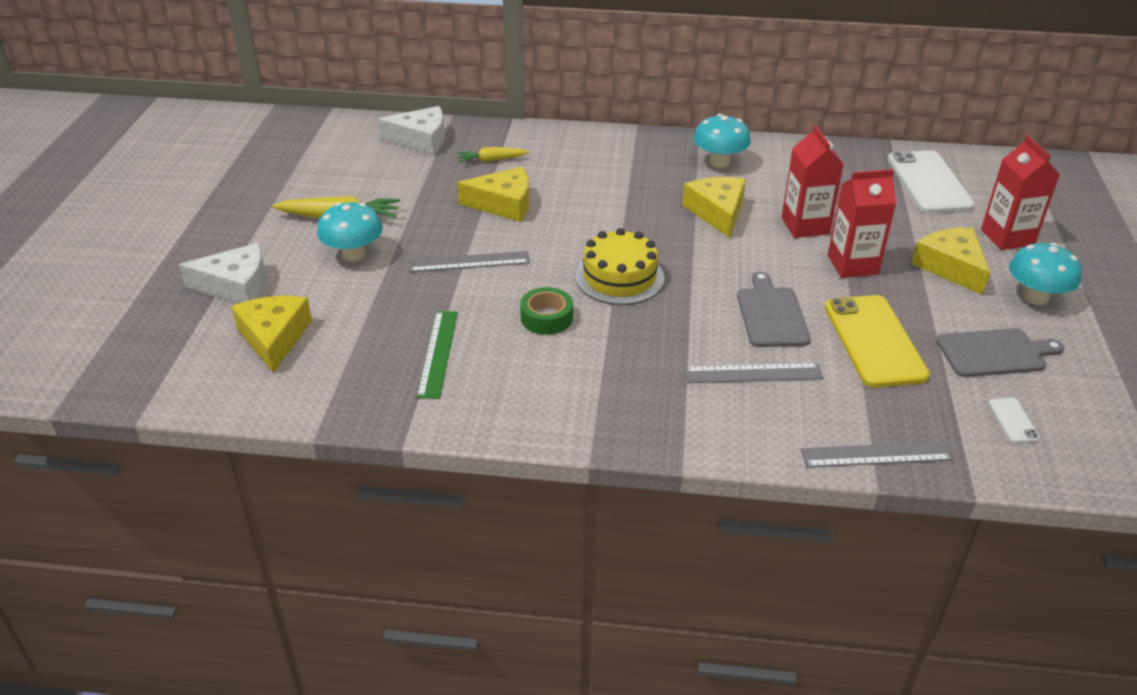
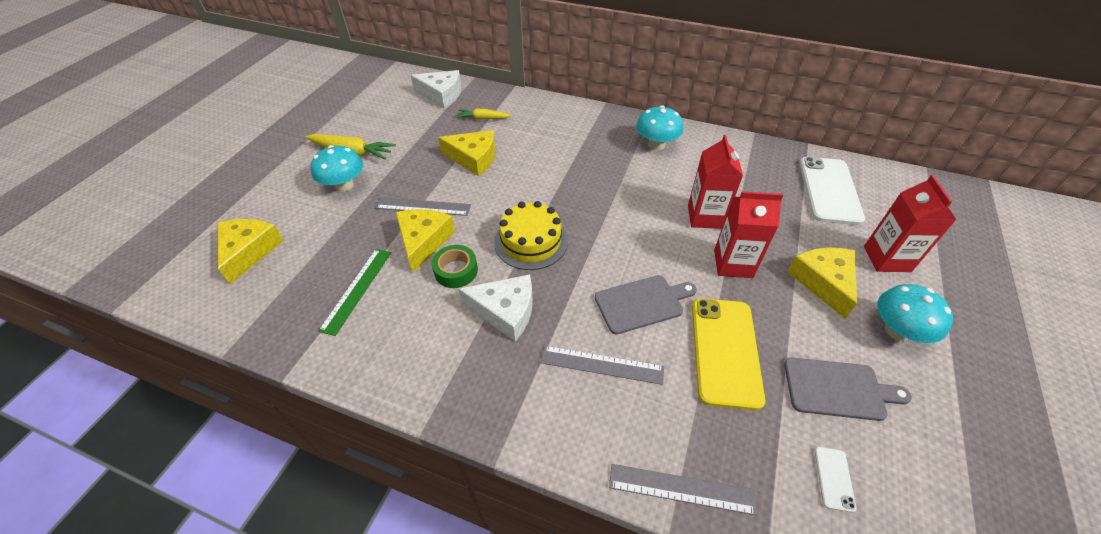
camera: 15 degrees right, 10 degrees up
white cheese [179,243,266,304] -> white cheese moved to [458,274,533,342]
yellow cheese [682,177,746,238] -> yellow cheese moved to [396,209,455,273]
grey cutting board [737,271,811,347] -> grey cutting board turned 60 degrees clockwise [595,275,697,334]

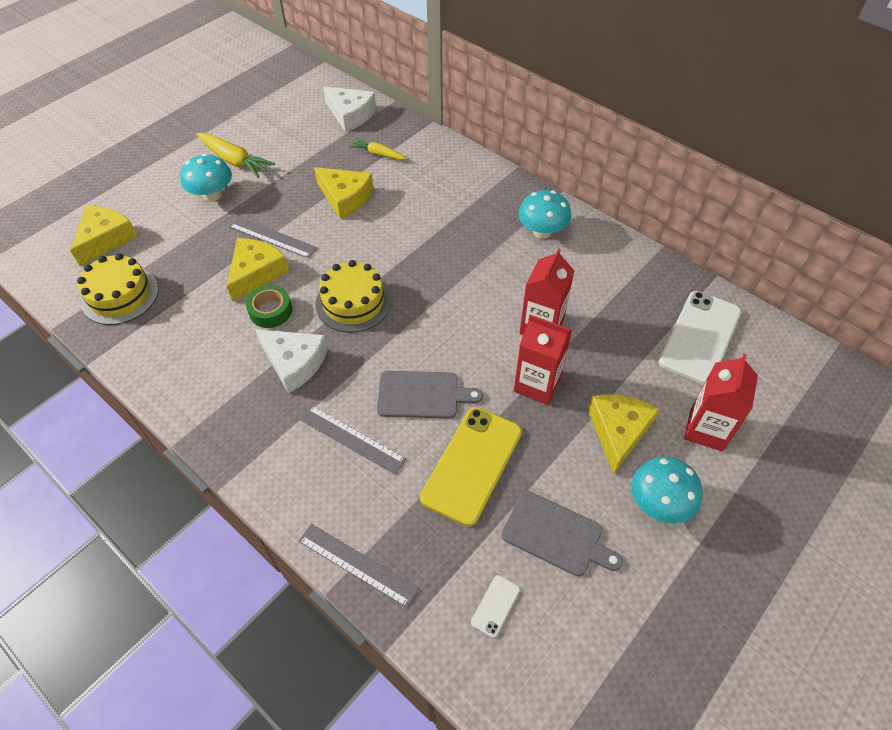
camera: 20 degrees right, 5 degrees up
green ruler [318,249,391,336] -> none
none -> yellow cake [77,253,158,325]

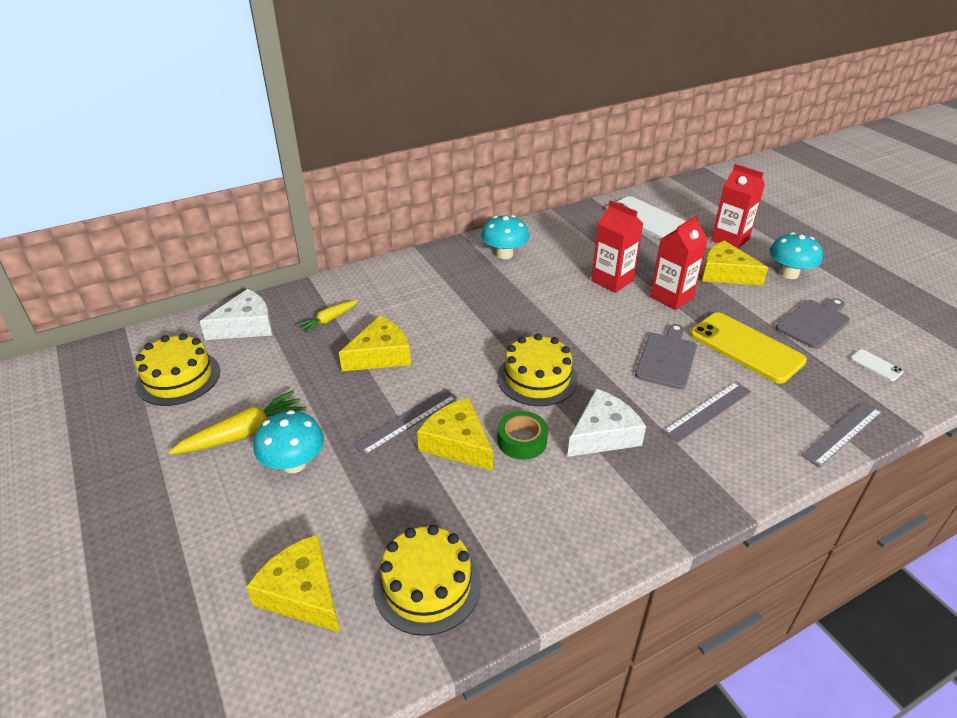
camera: 70 degrees left, 15 degrees down
none -> yellow cake [136,333,220,406]

